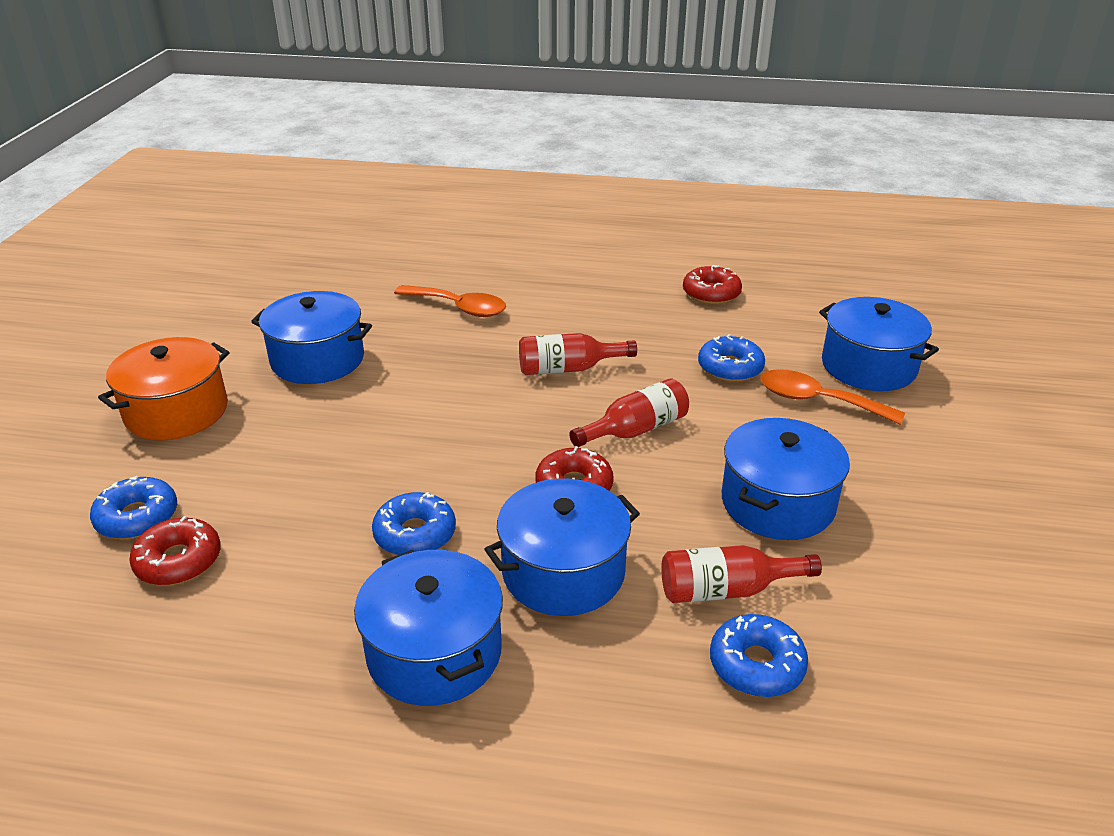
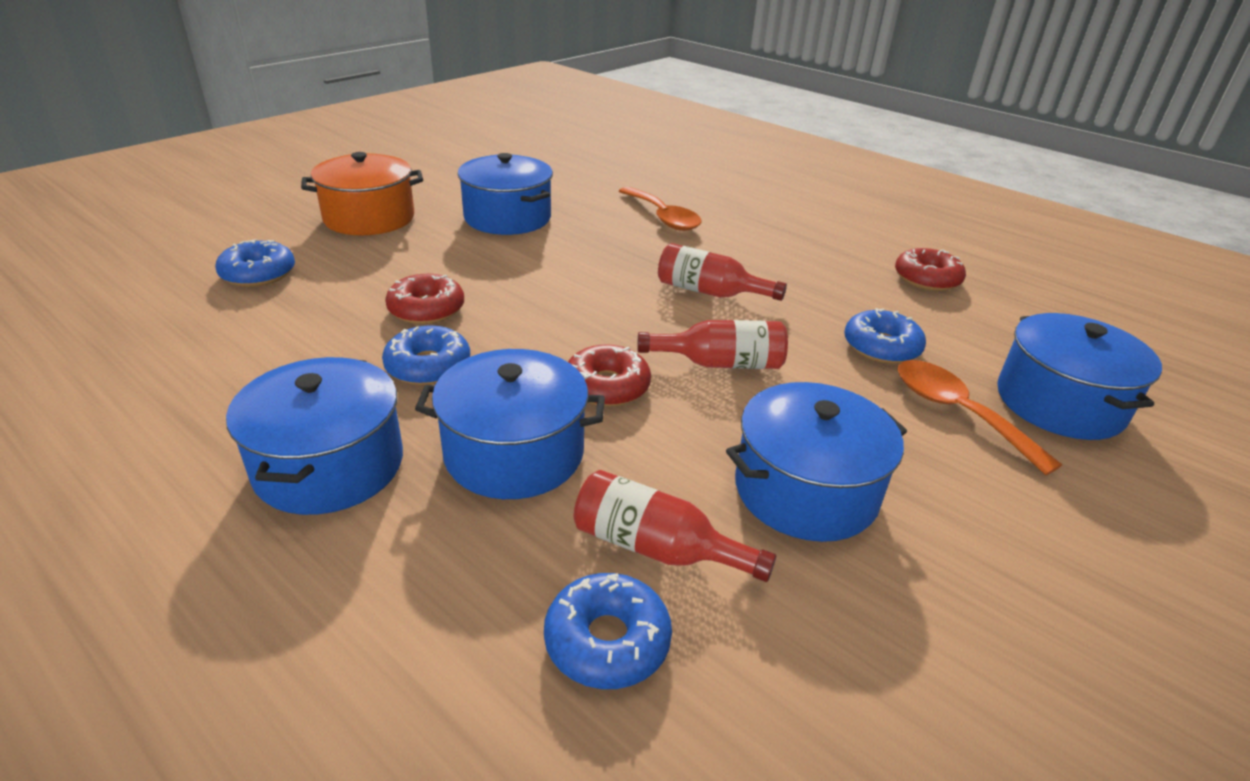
camera: 30 degrees right, 0 degrees up
red donut [129,516,221,586] -> red donut moved to [385,274,464,324]

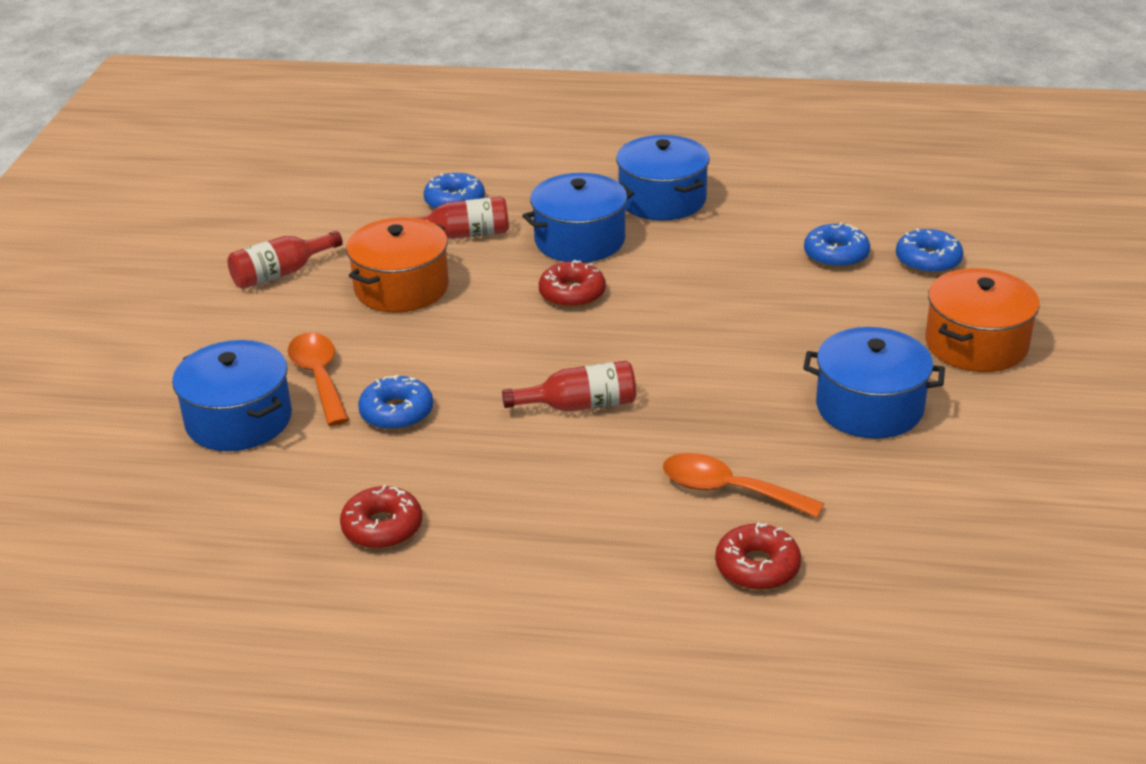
camera: 150 degrees right, 0 degrees up
blue donut [382,325,470,385] -> blue donut moved to [804,222,870,268]
red donut [385,274,464,324] -> red donut moved to [715,522,801,590]
red bottle [637,320,788,369] -> red bottle moved to [227,231,343,289]
blue pot [726,382,907,542] -> orange pot [346,217,449,313]
orange spoon [898,360,1062,475] -> orange spoon turned 135 degrees counterclockwise [288,332,349,426]

